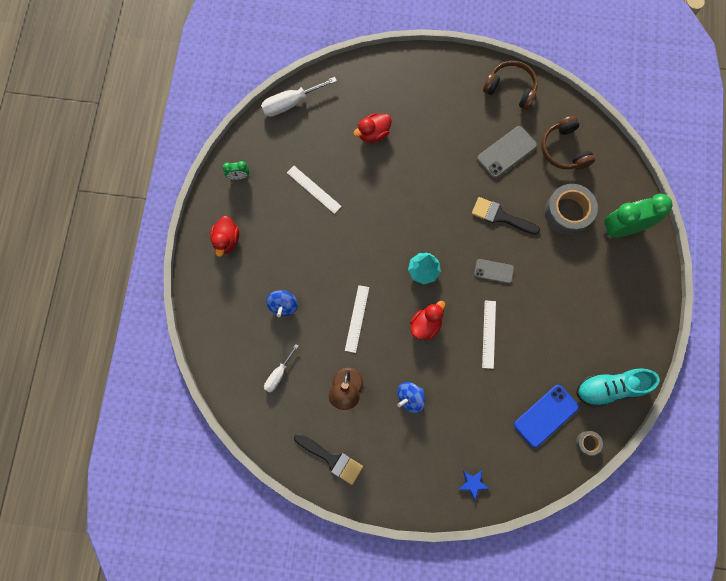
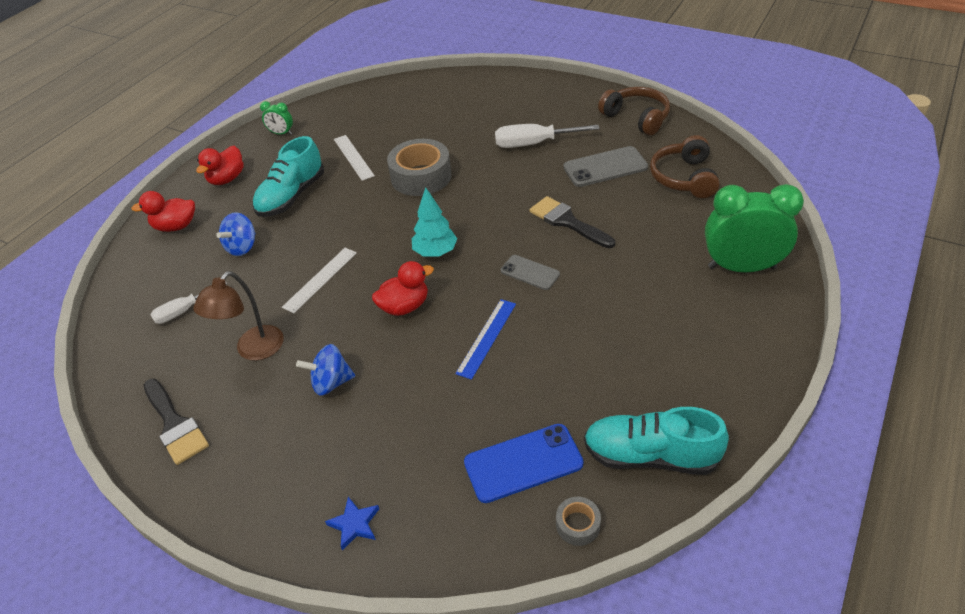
camera: 25 degrees right, 30 degrees down
white screwdriver [261,77,337,117] -> white screwdriver moved to [495,124,600,148]
red duck [354,113,392,143] -> red duck moved to [131,191,195,232]
white ruler [482,300,496,369] -> blue ruler [455,299,516,380]
grey tape [545,184,598,235] -> grey tape moved to [387,139,452,196]
none -> turquoise shoe [253,136,324,217]

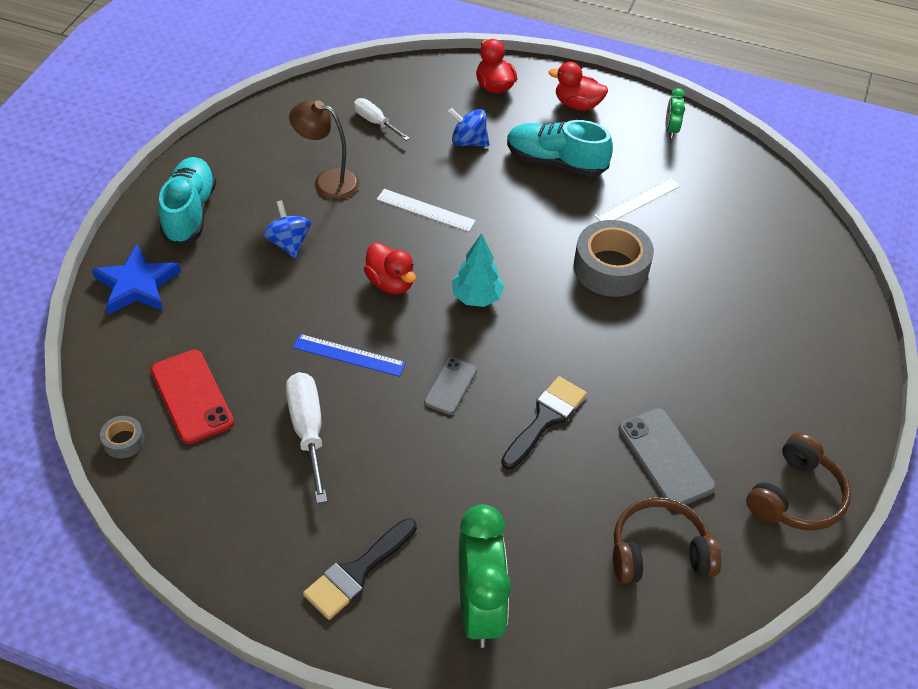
camera: 75 degrees right, 5 degrees up
black brush [144,379,209,465] -> black brush moved to [303,518,417,620]
blue star [325,497,379,550] -> blue star [92,244,181,315], size x1.86
blue phone [464,424,584,503] -> red phone [151,350,234,444]
white screwdriver [495,124,600,148] -> white screwdriver moved to [286,372,327,503]
turquoise shoe [584,407,729,475] -> turquoise shoe moved to [158,157,217,246]

